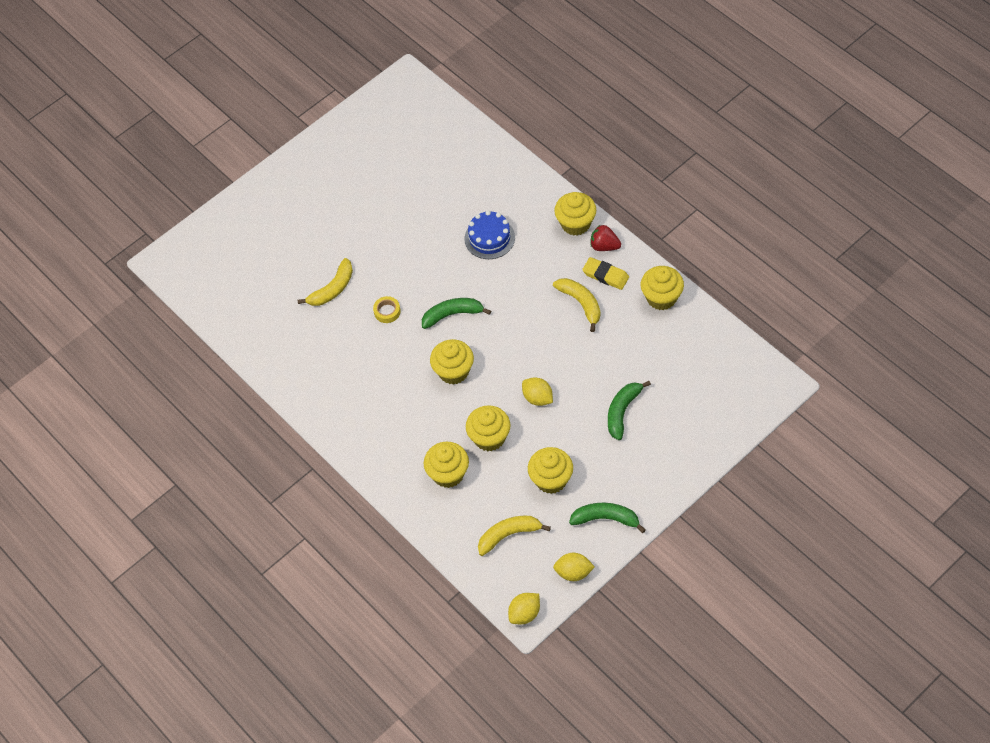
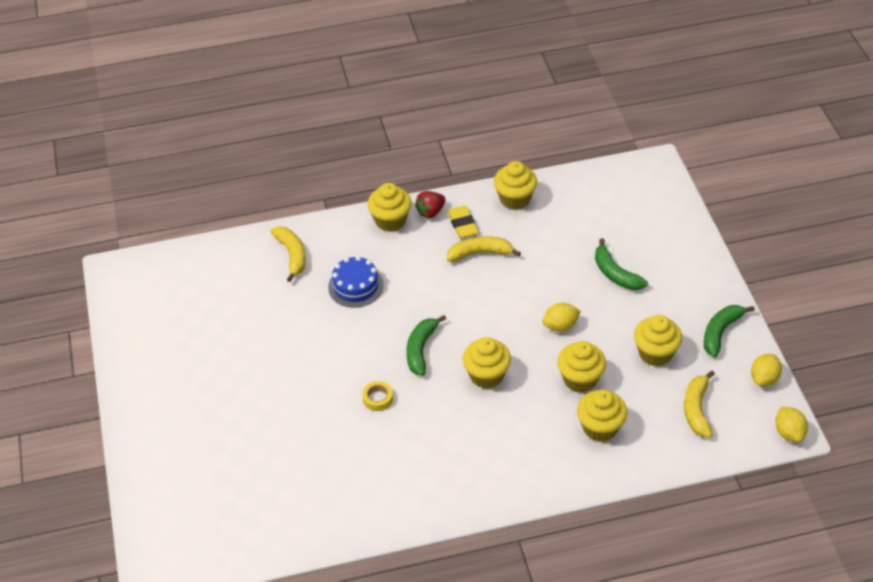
camera: 65 degrees left, 10 degrees down
yellow banana [298,258,353,306] -> yellow banana moved to [270,227,306,282]
yellow eraser [582,257,629,290] -> yellow eraser turned 75 degrees counterclockwise [447,206,479,238]

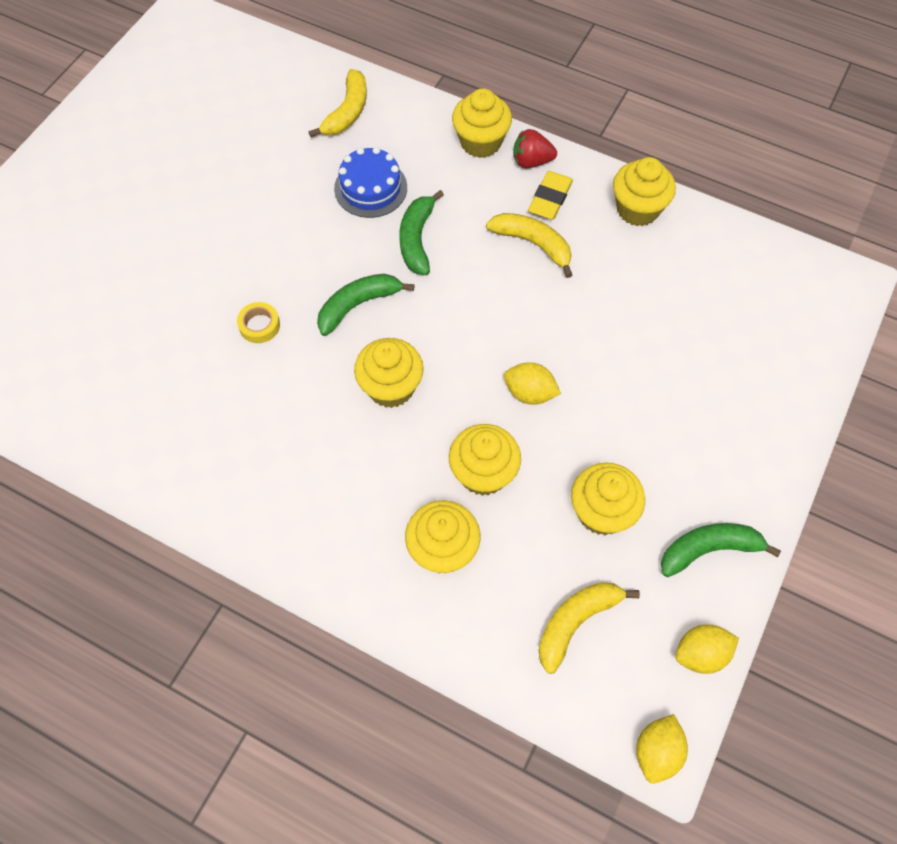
camera: 40 degrees right, 15 degrees up
green banana [595,239,648,290] -> green banana moved to [399,190,444,275]

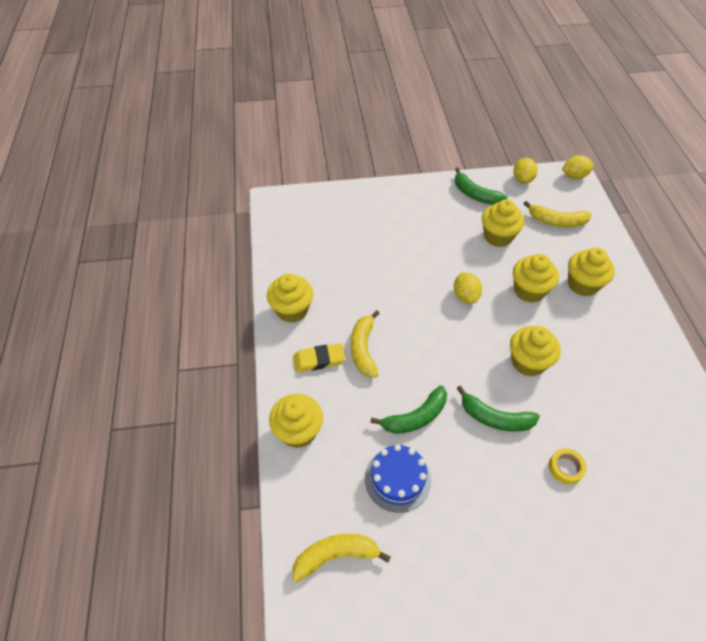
camera: 125 degrees left, 10 degrees down
red strawberry [513,129,557,168] -> none
yellow lemon [675,624,739,674] -> yellow lemon turned 60 degrees clockwise [513,158,538,184]

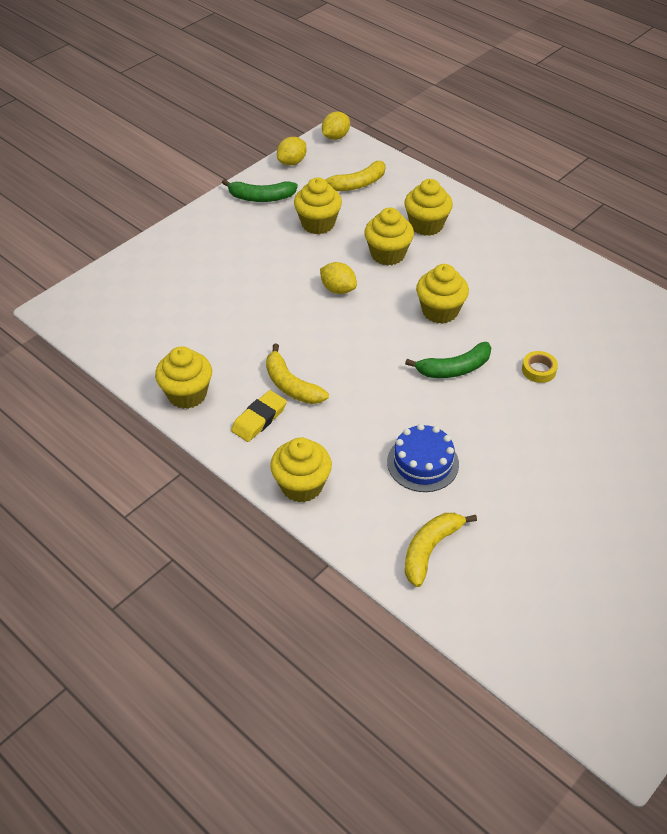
camera: 40 degrees left, 5 degrees down
green banana [370,385,447,434] -> none
yellow lemon [513,158,538,184] -> yellow lemon turned 75 degrees clockwise [277,137,307,165]

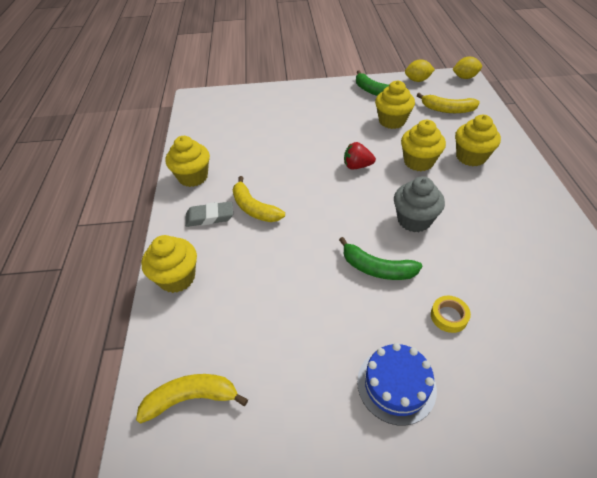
camera: 45 degrees right, 0 degrees up
yellow eraser [231,390,287,442] -> grey eraser [185,201,233,227]
yellow banana [266,344,329,404] -> yellow banana turned 45 degrees counterclockwise [233,176,285,222]
yellow lemon [320,262,357,294] -> red strawberry [344,142,376,170]
blue cake [387,424,459,492] -> blue cake moved to [357,343,437,426]
yellow cupcake [416,264,469,324] -> grey cupcake [394,176,445,232]

